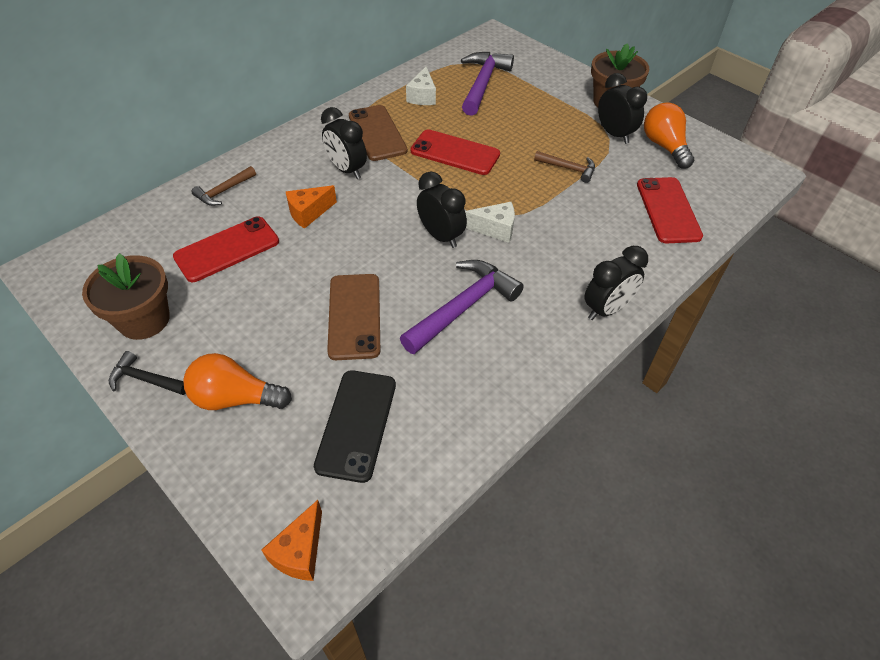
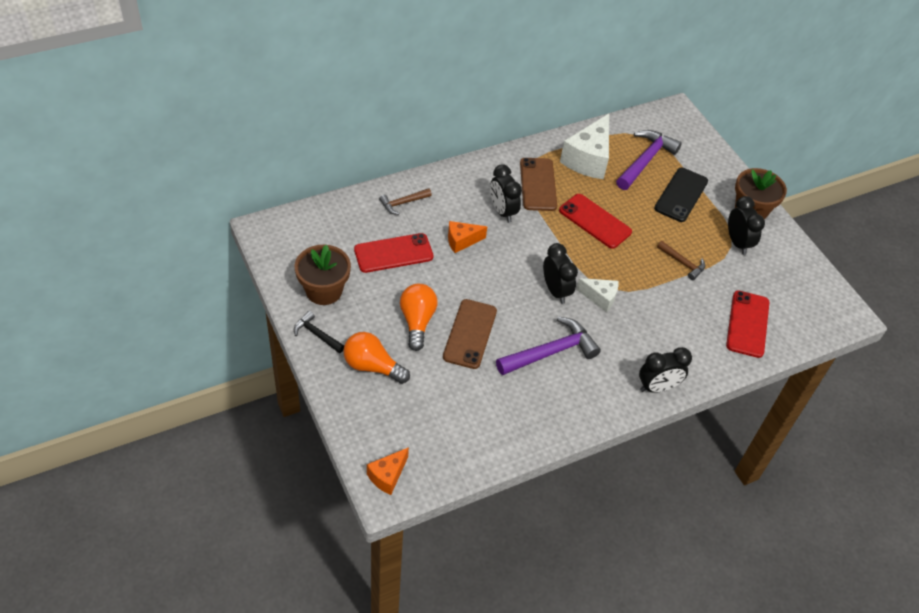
camera: 15 degrees right, 0 degrees up
black phone [314,370,396,483] -> black phone moved to [654,168,708,222]
white cheese [406,66,436,105] -> white cheese [560,114,609,179], size x1.83
orange light bulb [644,102,694,169] -> orange light bulb moved to [400,284,437,351]

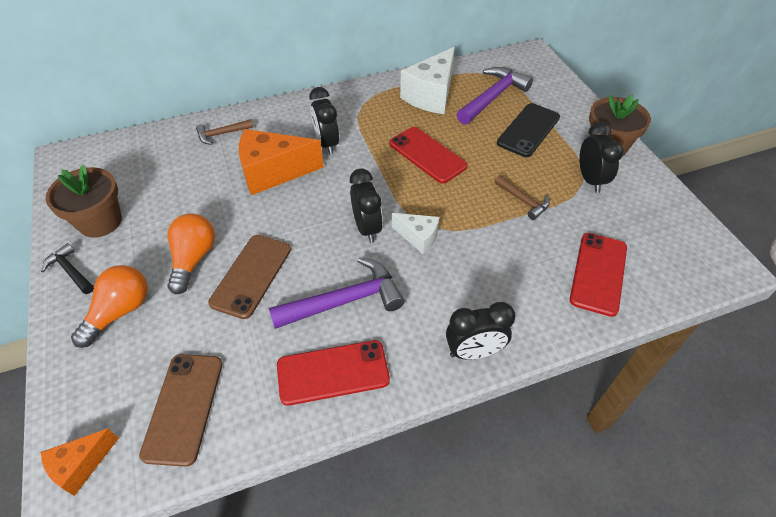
camera: 10 degrees right, 0 degrees up
orange light bulb [343,332,410,384] -> orange light bulb turned 90 degrees clockwise [71,265,148,348]
red phone [354,233,433,273] -> red phone moved to [277,340,390,406]
orange cheese [448,221,487,253] -> orange cheese [239,129,324,195], size x1.83
brown phone [520,158,557,211] -> brown phone moved to [139,354,222,467]

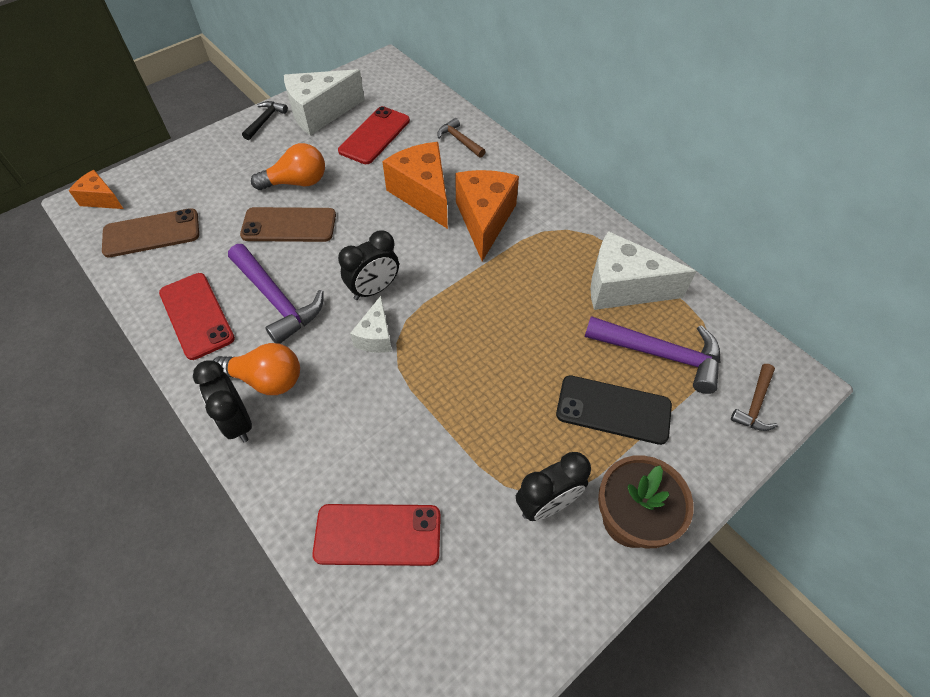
camera: 70 degrees right, 5 degrees up
brown flower pot [45,165,122,238] -> white cheese [284,69,365,135]
orange light bulb [71,265,148,348] -> orange light bulb moved to [213,343,300,395]
black clock [309,87,339,155] -> orange cheese [455,170,519,261]
red phone [389,127,468,183] -> red phone moved to [338,106,410,164]
brown hammer [494,175,550,220] -> brown hammer moved to [731,364,778,431]

